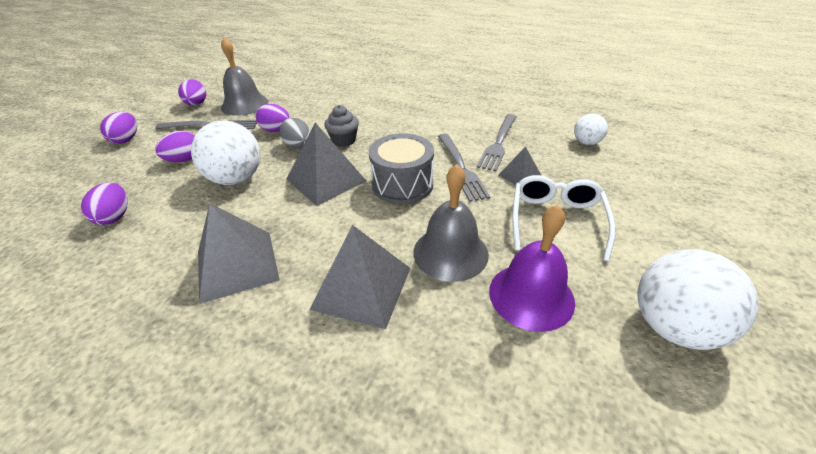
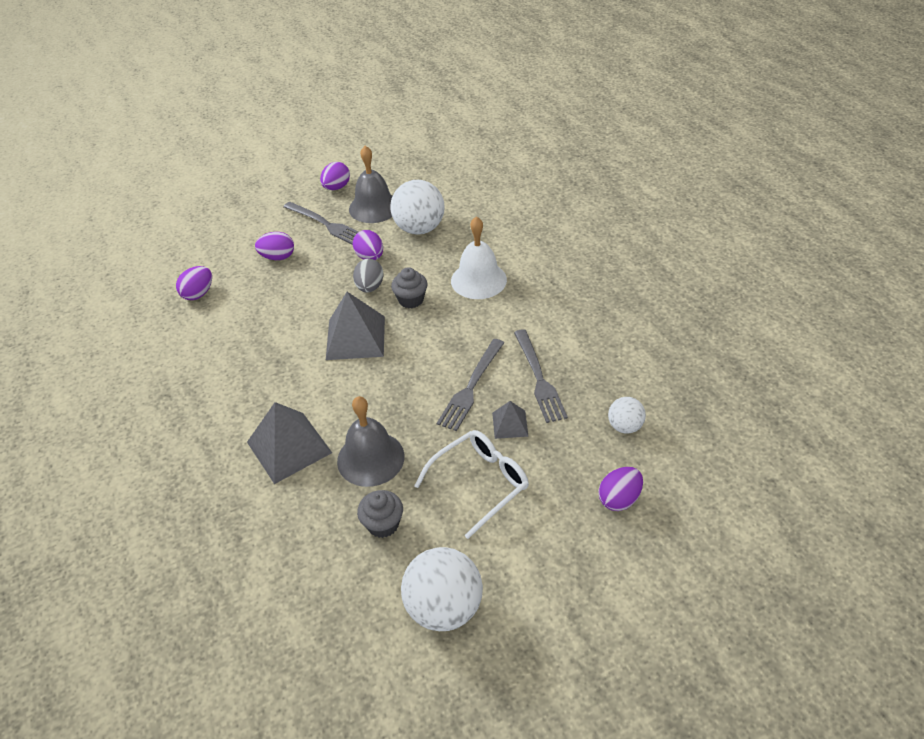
camera: 40 degrees right, 5 degrees up
purple egg [100,112,137,144] -> purple egg moved to [598,467,643,511]
white ball [191,120,260,185] -> white ball moved to [390,180,444,235]
grey pyramid [198,203,280,304] -> none
grey drum [369,133,434,204] -> none
grey fork [477,114,517,171] -> grey fork turned 75 degrees counterclockwise [514,329,568,423]
purple bell [489,205,575,332] -> grey cupcake [357,490,403,538]
none -> white bell [451,216,507,299]

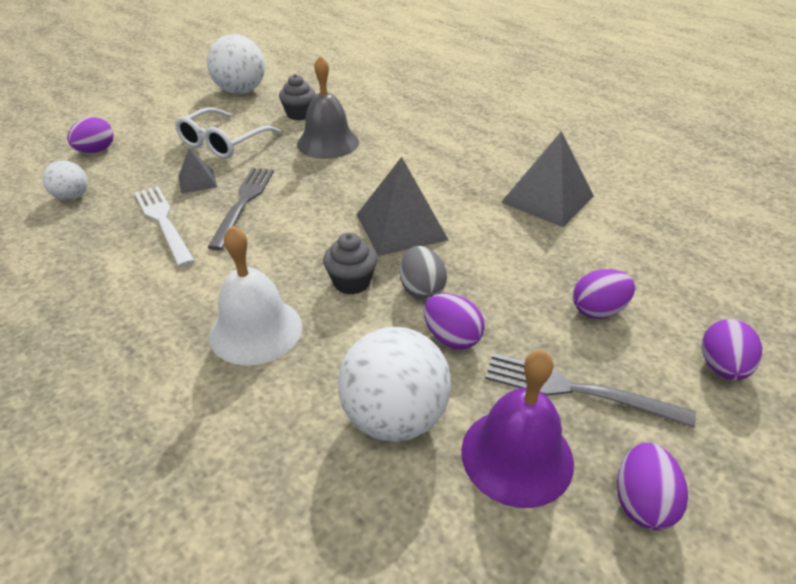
camera: 160 degrees right, 5 degrees down
purple egg [176,266,212,300] -> purple egg moved to [702,319,762,380]
grey pyramid [247,402,332,484] -> grey pyramid moved to [501,131,594,227]
grey bell [349,146,392,223] -> purple bell [461,350,574,508]
grey fork [514,329,568,423] -> white fork [134,186,195,267]

